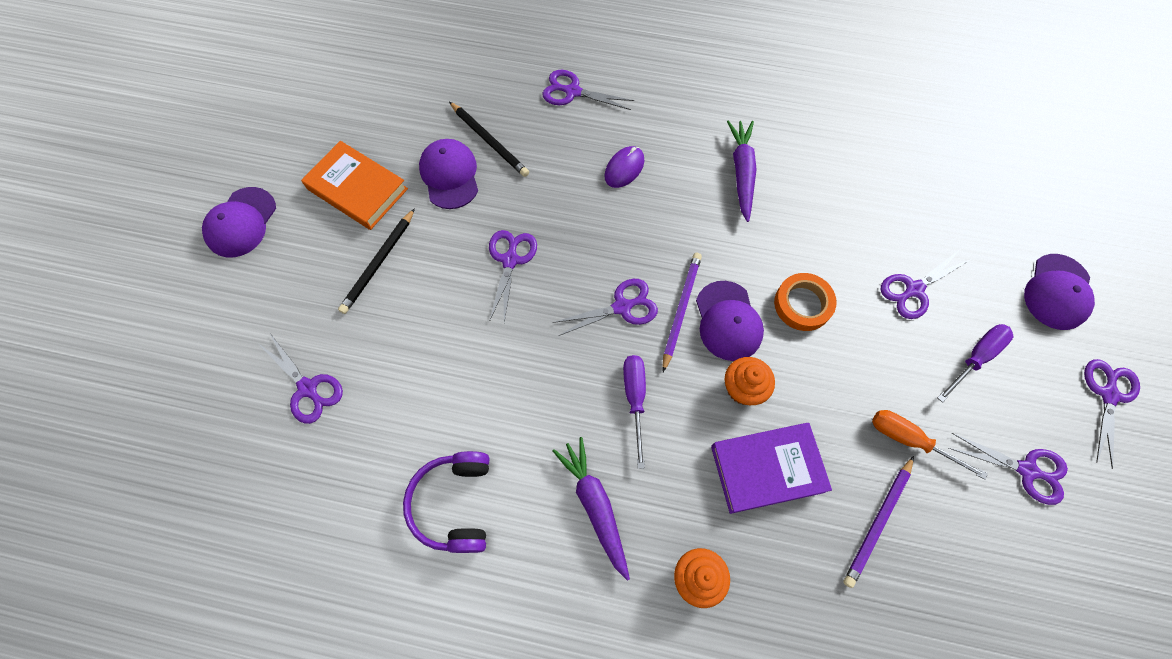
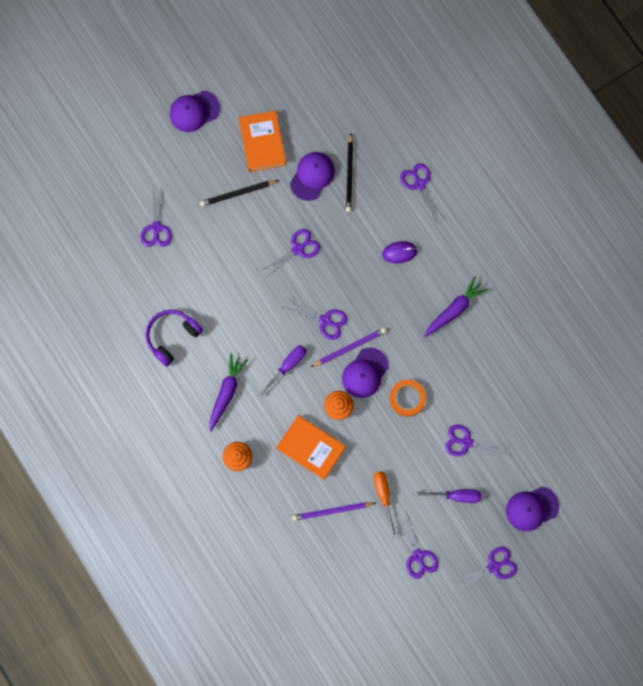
camera: 45 degrees right, 10 degrees up
purple book [711,423,832,514] -> orange book [277,415,346,480]

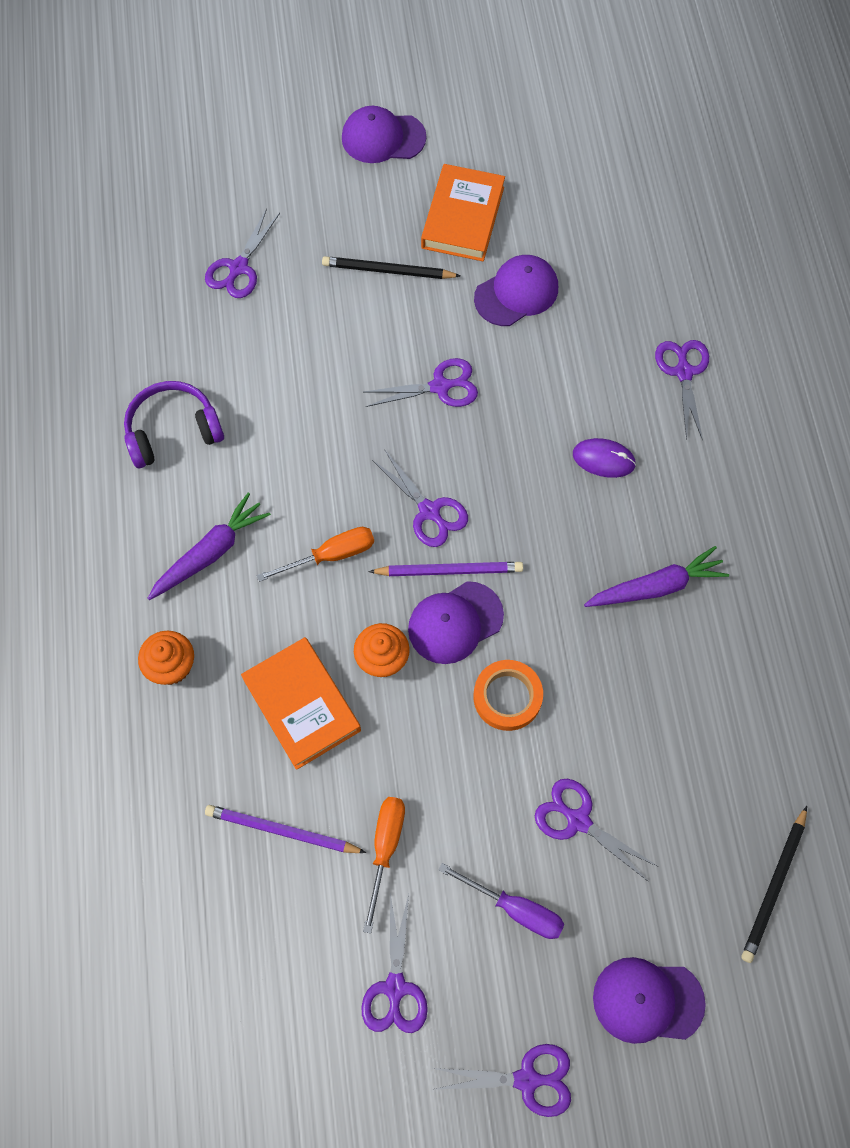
camera: 25 degrees right, 10 degrees down
purple screwdriver [257,345,307,397] -> orange screwdriver [256,527,374,582]
black pencil [346,133,353,212] -> black pencil moved to [741,806,807,963]

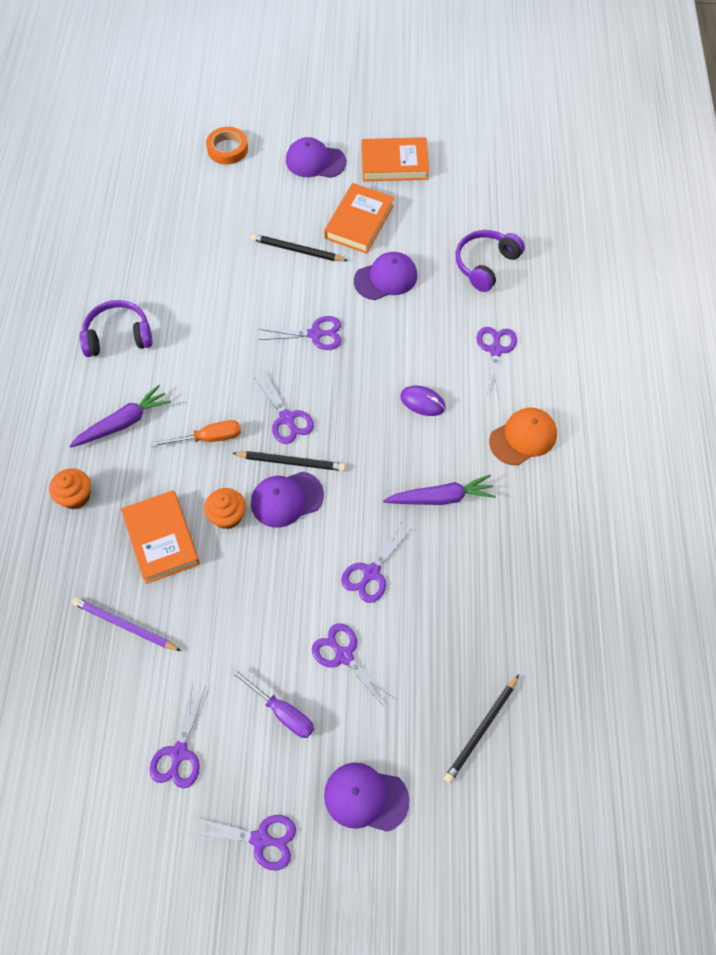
camera: 10 degrees right, 5 degrees down
purple scissors [205,208,280,298] -> purple scissors moved to [341,521,413,603]
orange screwdriver [363,797,405,933] -> none
purple pencil [368,562,523,576] -> black pencil [232,451,345,471]
orange tape [474,660,543,731] -> orange tape moved to [206,127,248,165]
none -> orange book [362,137,429,181]
none -> purple headphones [456,230,525,292]
none -> orange cap [489,408,557,465]

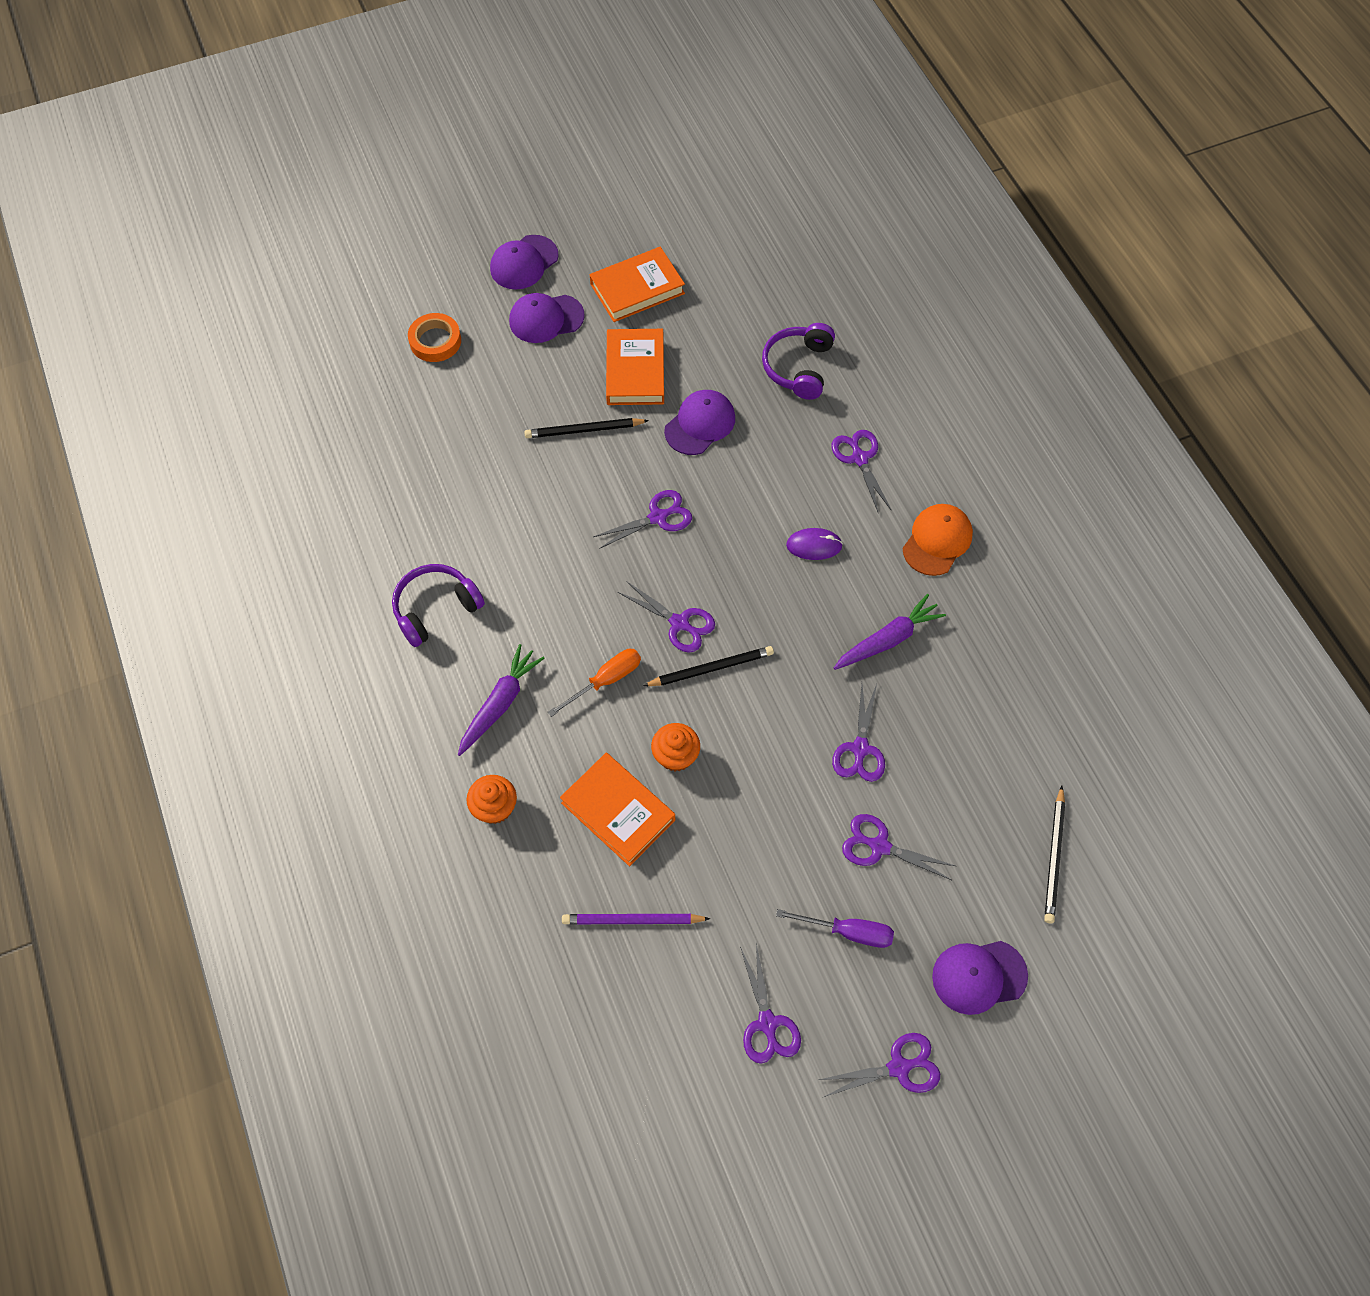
camera: 25 degrees left, 0 degrees up
purple cap [251,472,324,528] -> purple cap moved to [490,235,559,290]

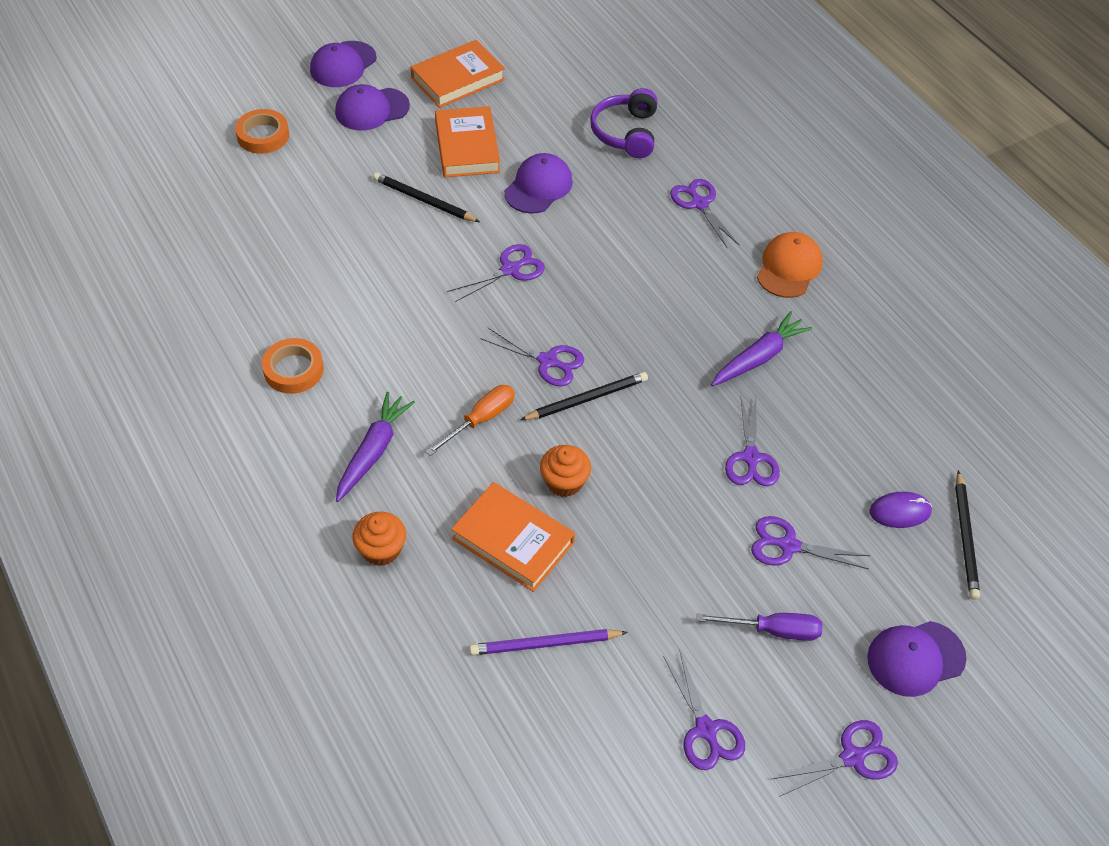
camera: 10 degrees left, 10 degrees down
purple headphones [392,564,485,647] -> orange tape [262,338,324,394]
black pencil [524,418,649,438] -> black pencil turned 45 degrees clockwise [373,172,480,222]
purple mouse [786,528,843,560] -> purple mouse moved to [869,492,932,528]

